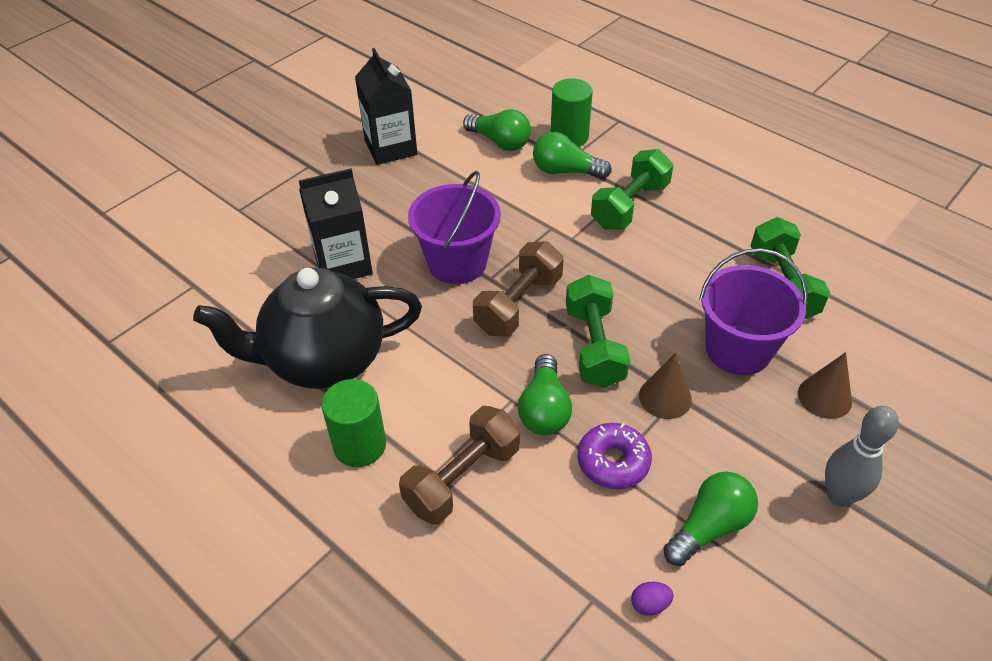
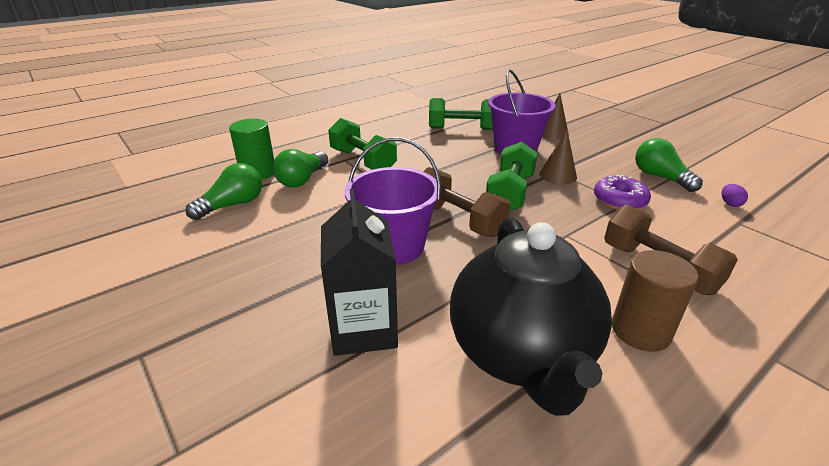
camera: 80 degrees left, 15 degrees down
green cylinder [321,379,386,467] -> brown cylinder [612,250,699,352]
black carton [355,48,417,165] -> none
green light bulb [518,354,572,435] -> none
green dumbbell [566,275,630,388] -> green dumbbell turned 75 degrees counterclockwise [486,142,538,211]
grey bowling pin [825,406,899,507] -> none

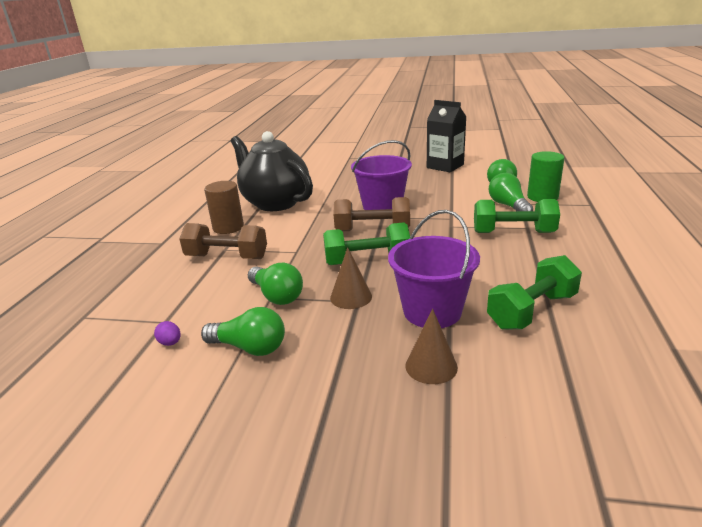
camera: 140 degrees right, 5 degrees down
black carton [321,189,398,356] -> black carton moved to [427,100,466,172]
green dumbbell [486,142,538,211] -> green dumbbell turned 75 degrees counterclockwise [323,222,410,265]
purple donut [594,174,651,210] -> green light bulb [248,263,303,305]

